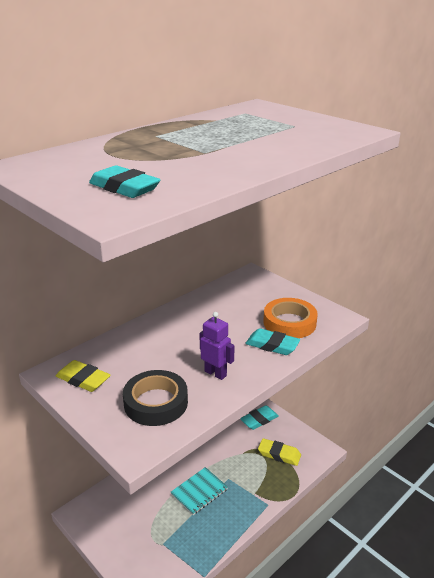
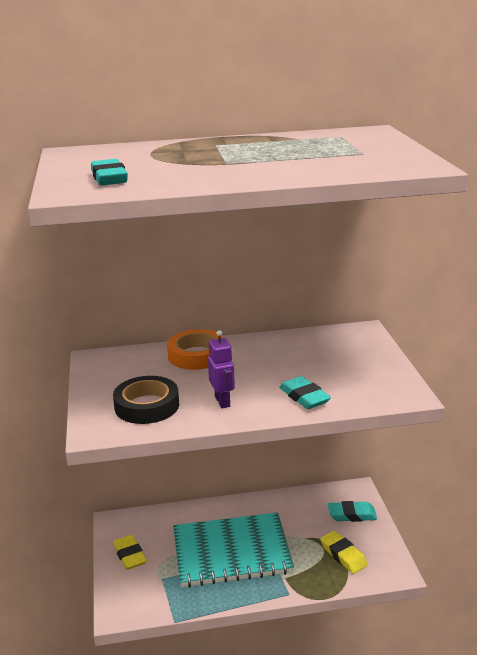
camera: 35 degrees right, 5 degrees down
yellow eraser [56,360,110,392] -> yellow eraser moved to [113,535,147,570]
turquoise notebook [171,467,228,515] -> turquoise notebook [173,513,294,587], size x2.07
orange tape [263,298,318,338] -> orange tape moved to [167,329,224,370]

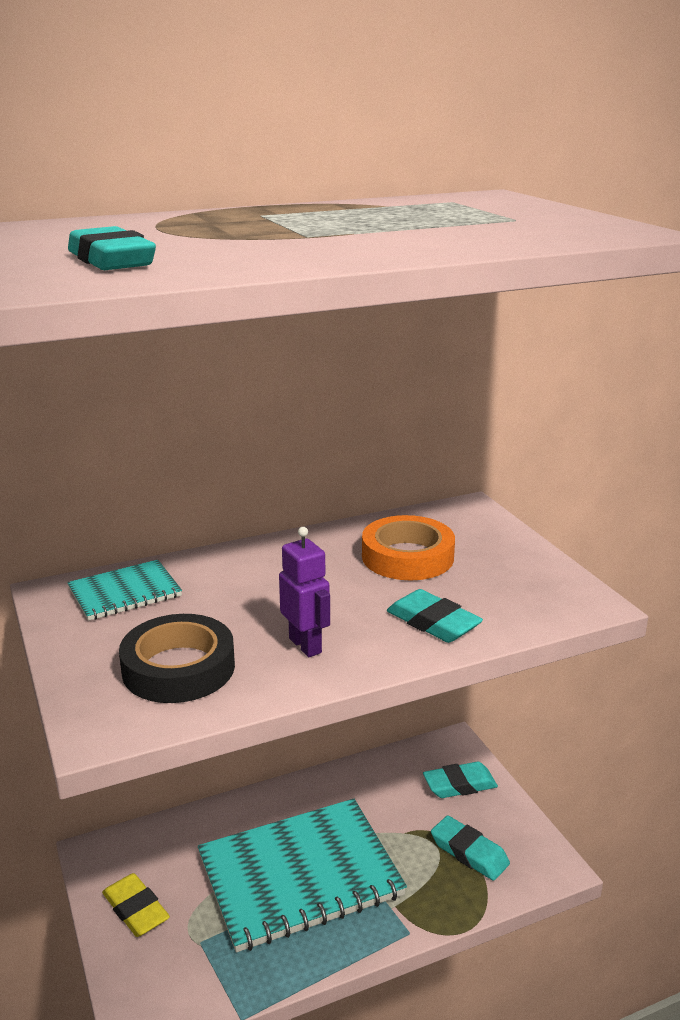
camera: 15 degrees left, 0 degrees up
orange tape [167,329,224,370] -> orange tape moved to [362,515,455,580]
yellow eraser [320,531,368,574] -> turquoise eraser [431,815,510,881]
none -> turquoise notebook [67,560,182,621]

